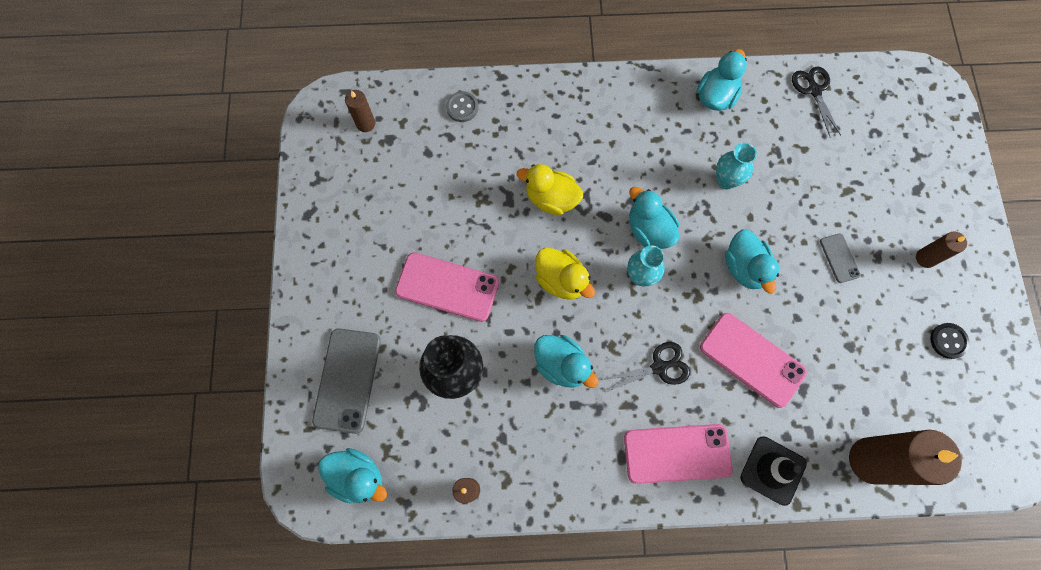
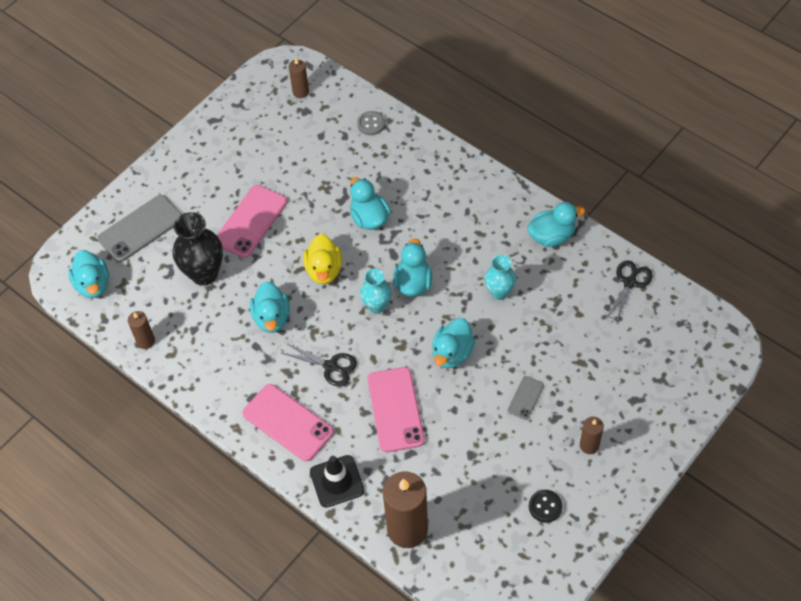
camera: 45 degrees right, 15 degrees down
pink phone [395,252,499,322] -> pink phone turned 60 degrees clockwise [217,185,287,258]
yellow duck [517,164,583,215] -> turquoise duck [350,177,391,230]

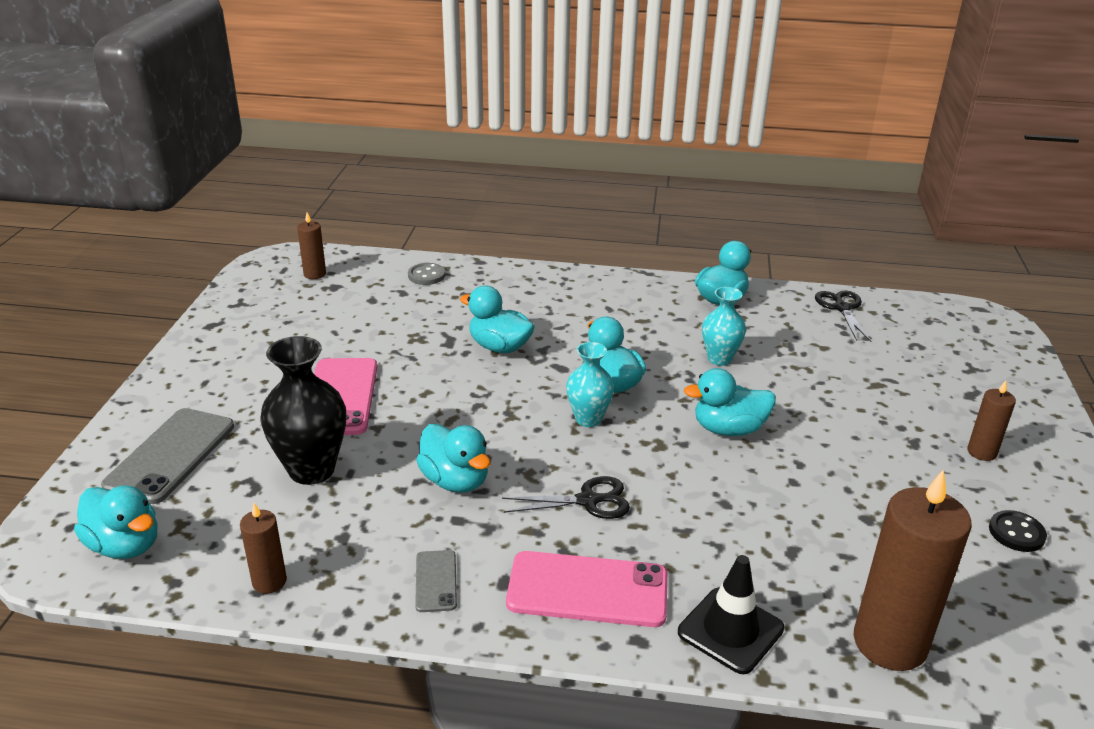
camera: 35 degrees left, 25 degrees down
yellow duck [303,234,342,284] -> none
pink phone [367,367,425,452] -> none
turquoise duck [432,318,475,369] -> turquoise duck turned 90 degrees clockwise [684,368,776,436]
grey phone [508,376,544,420] -> grey phone moved to [415,550,457,612]

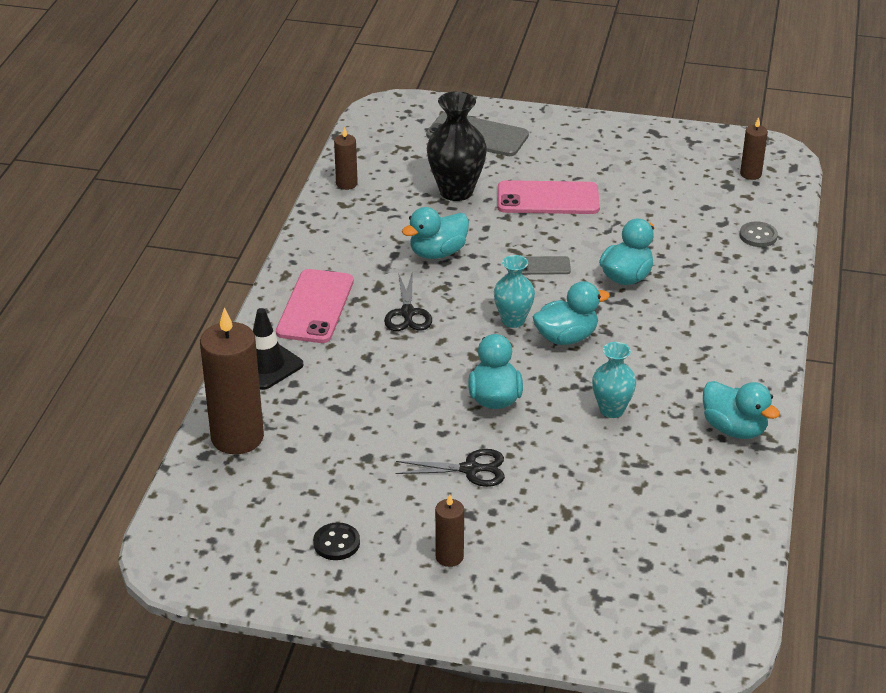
camera: 95 degrees right, 5 degrees up
turquoise duck [74,485,158,559] -> none
grey phone [415,550,457,612] -> grey phone moved to [522,256,571,275]
black scissors [815,291,871,341] -> black scissors moved to [396,449,505,487]

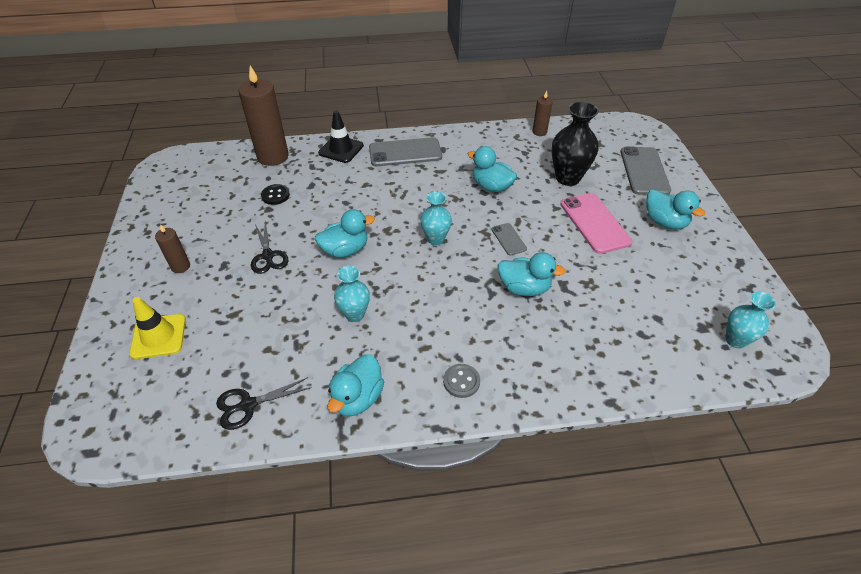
camera: 70 degrees right, 10 degrees up
pink phone [276,269,354,343] -> grey phone [369,137,442,166]
black button [313,522,360,560] -> black button moved to [261,184,290,205]
black scissors [384,271,432,331] -> black scissors moved to [216,377,312,430]
turquoise duck [533,281,610,345] -> turquoise duck moved to [646,189,705,229]
grey button [739,222,778,247] -> grey button moved to [443,364,480,398]
brown candle [740,117,768,180] -> turquoise vase [725,291,776,349]
none -> yellow traffic cone [129,297,186,359]

